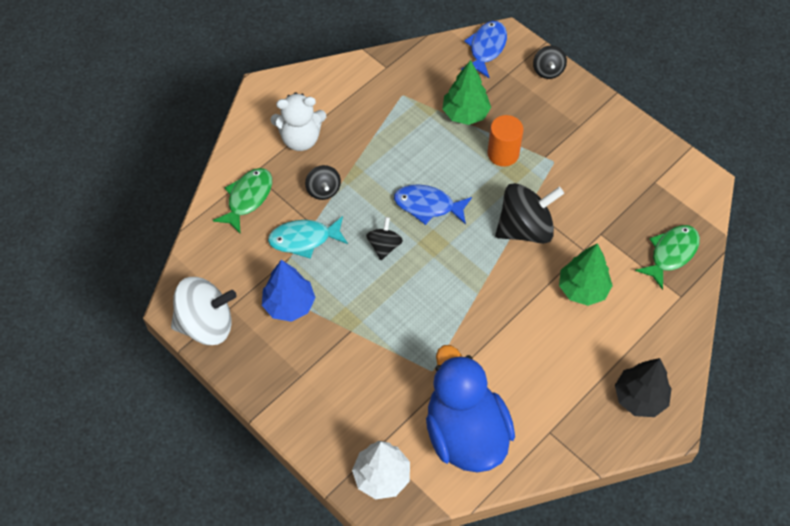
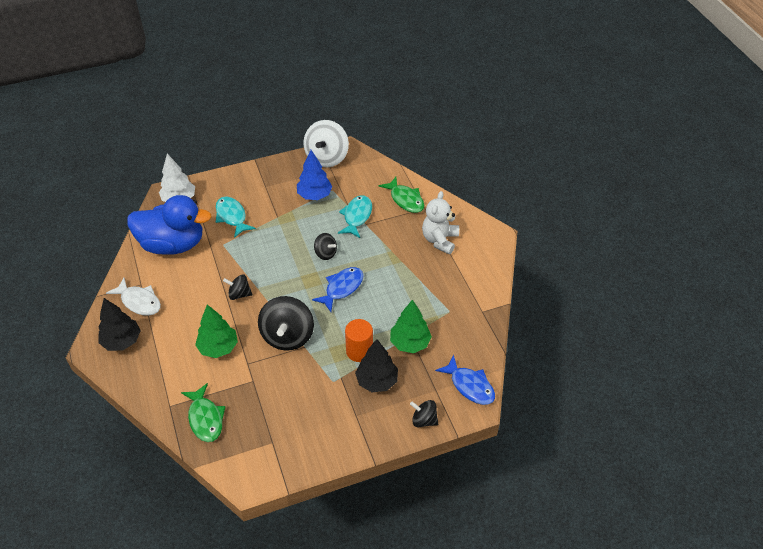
camera: 115 degrees right, 10 degrees down
black spinning top [305,165,341,200] -> black spinning top moved to [223,275,252,300]
none -> white fish [106,278,161,316]
none -> turquoise fish [216,196,256,238]
none -> black tree [355,339,398,393]

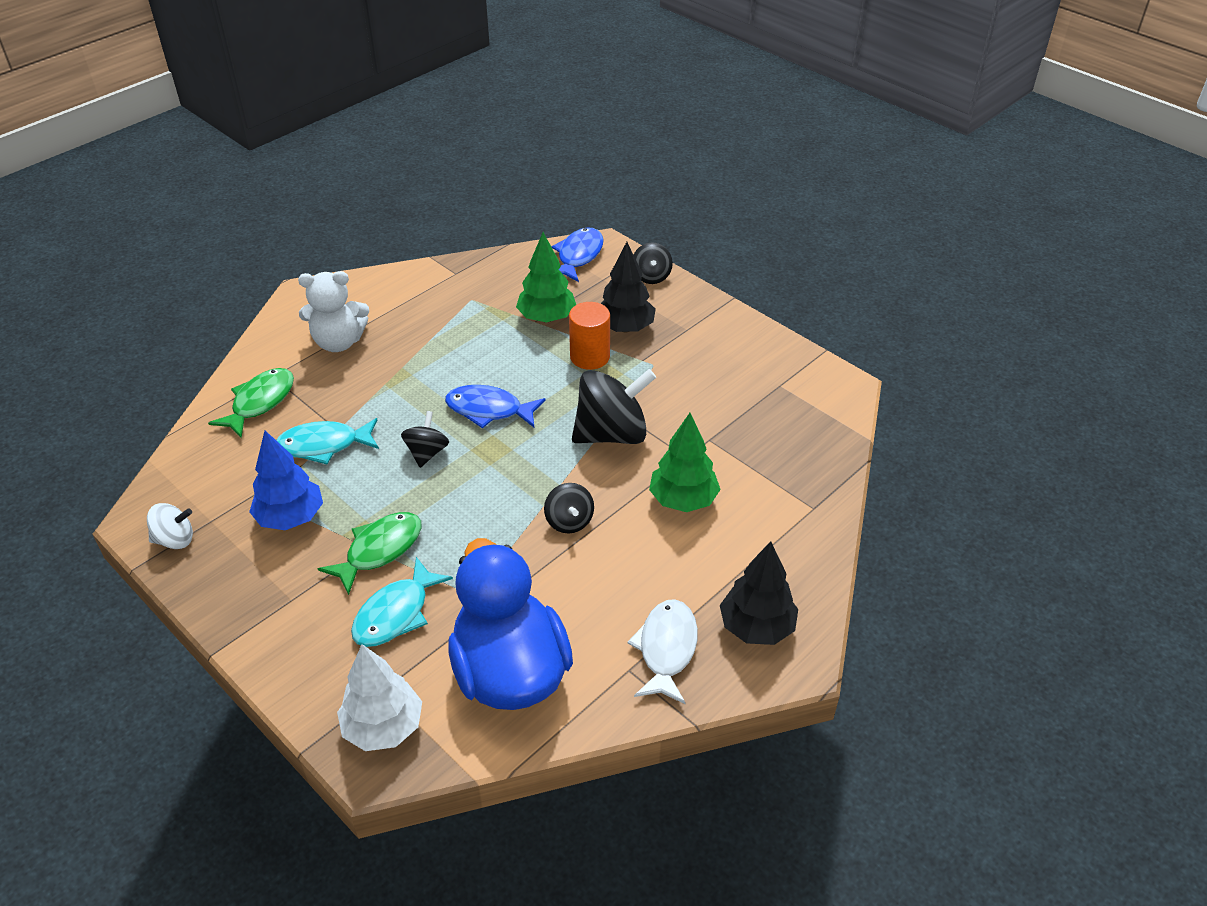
camera: 115 degrees left, 5 degrees down
green fish [181,383,225,442] -> green fish moved to [318,512,422,595]
white spinning top [303,120,349,167] -> white spinning top [147,503,193,549], size x0.53

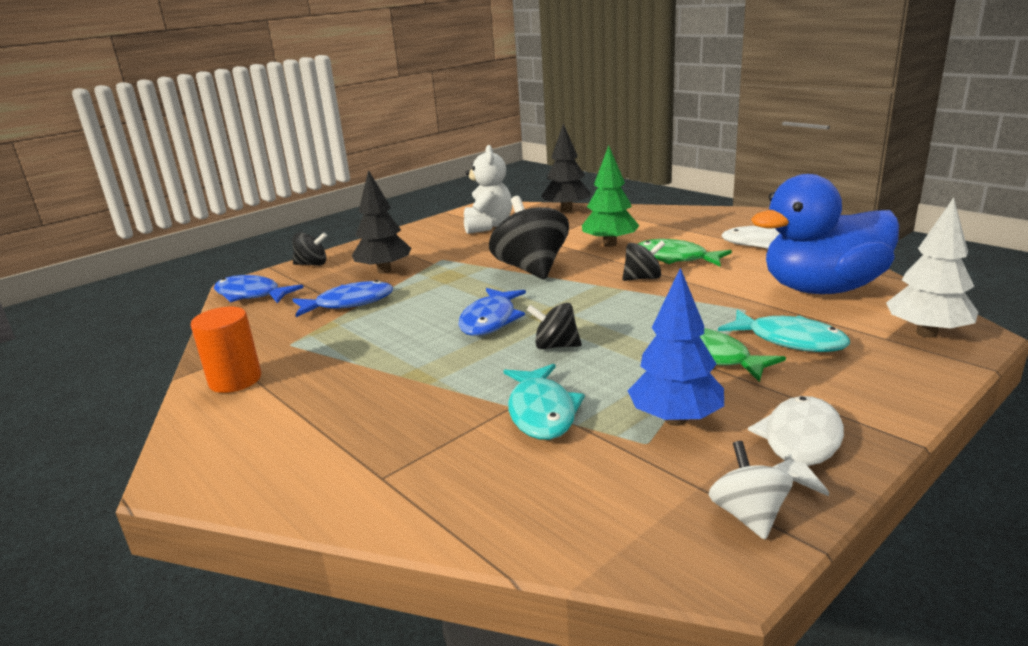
camera: 85 degrees left, 20 degrees down
green fish [208,368,294,438] -> green fish moved to [638,239,732,266]
white teddy bear [298,271,369,352] -> white teddy bear moved to [464,145,512,234]
green tree [516,232,576,322] -> blue fish [292,280,393,317]
orange cylinder [569,302,610,370] -> orange cylinder moved to [191,307,261,393]
black tree [720,541,798,645] -> black tree moved to [541,124,590,212]
none -> white fish [748,396,844,496]

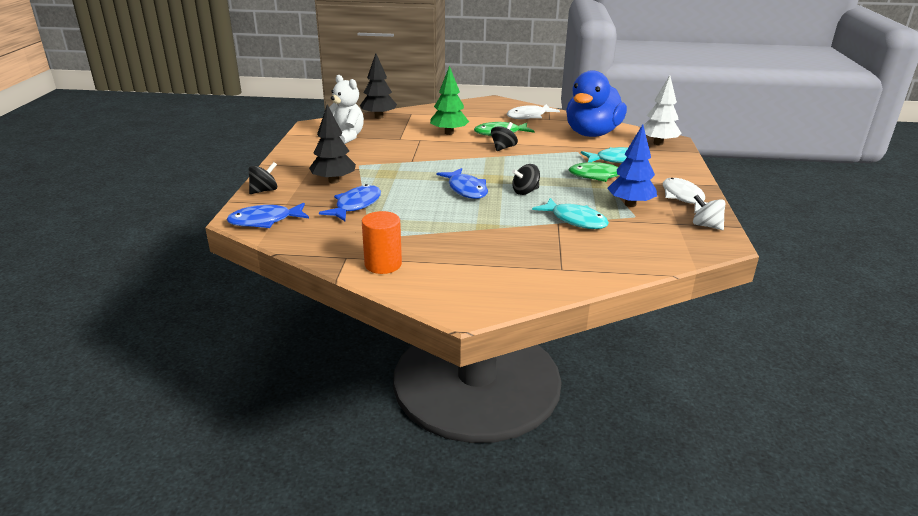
camera: 45 degrees left, 5 degrees up
black spinning top [489,196,569,280] -> none

